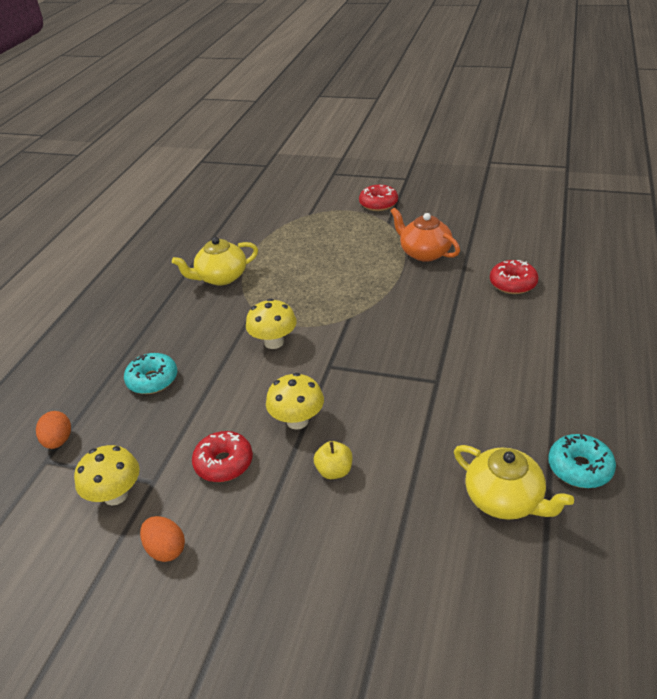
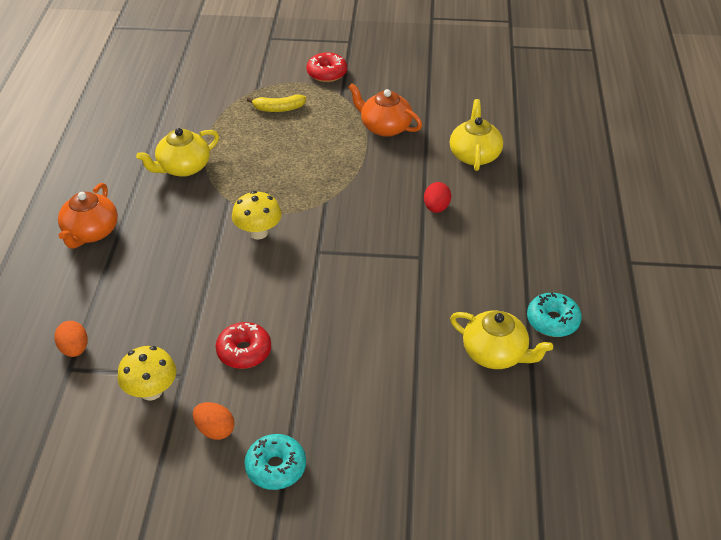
camera: 15 degrees left, 5 degrees up
turquoise donut [124,353,177,394] -> turquoise donut moved to [244,434,306,490]
yellow mushroom [266,373,324,429] -> none
yellow apple [314,441,352,479] -> none
red donut [490,260,538,294] -> yellow teapot [450,99,503,171]
none -> orange teapot [58,183,118,248]
none -> yellow banana [247,94,306,112]
none -> red egg [424,182,451,213]

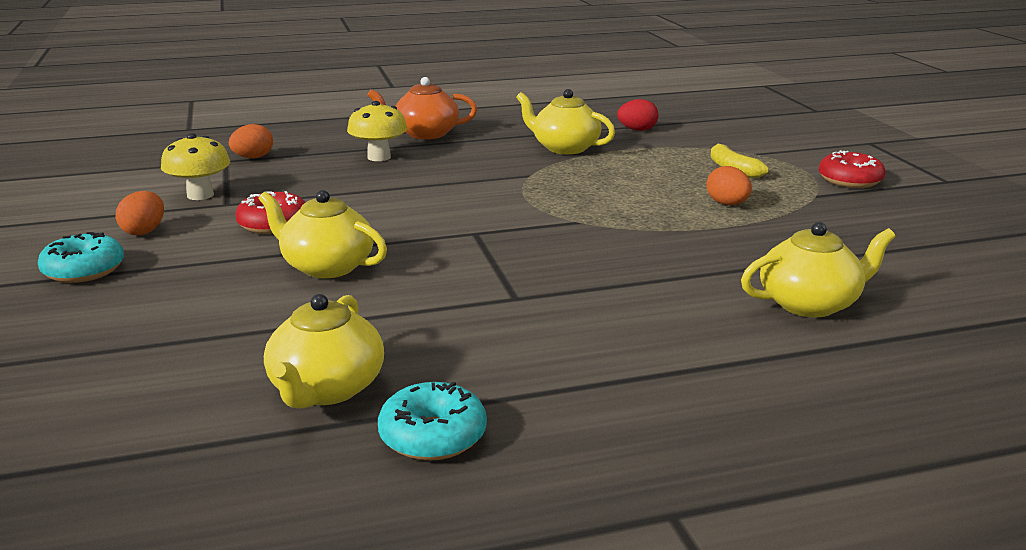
camera: 70 degrees right, 20 degrees down
yellow mushroom [232,191,282,240] -> yellow mushroom moved to [347,101,407,161]
orange teapot [348,83,422,137] -> none
red egg [424,182,451,213] -> red egg moved to [617,99,659,131]
none -> yellow teapot [259,190,387,278]
none -> orange egg [706,166,752,205]

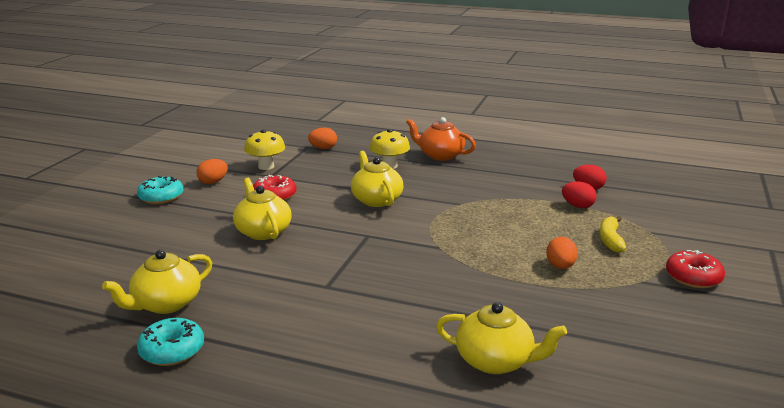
camera: 35 degrees right, 0 degrees up
yellow teapot [516,89,615,154] -> yellow teapot moved to [351,151,404,207]
none -> red egg [562,181,597,208]

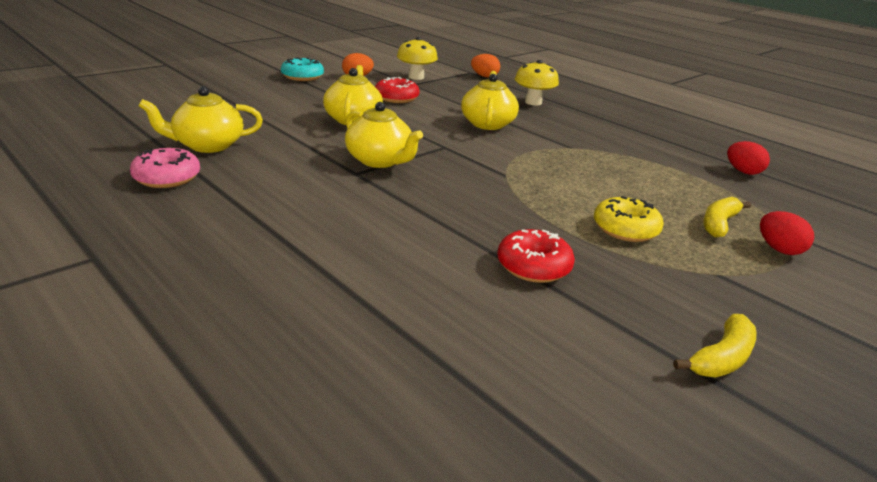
camera: 25 degrees right, 5 degrees up
turquoise donut [137,318,204,366] -> pink donut [130,148,200,188]
orange teapot [406,117,476,161] -> none
yellow teapot [436,302,567,374] -> yellow teapot moved to [345,102,423,168]
orange egg [546,237,578,269] -> yellow donut [594,196,664,242]
red egg [562,181,597,208] -> red egg moved to [760,211,814,255]
red donut [666,250,725,288] -> red donut moved to [498,229,575,283]
none -> yellow banana [674,314,757,377]

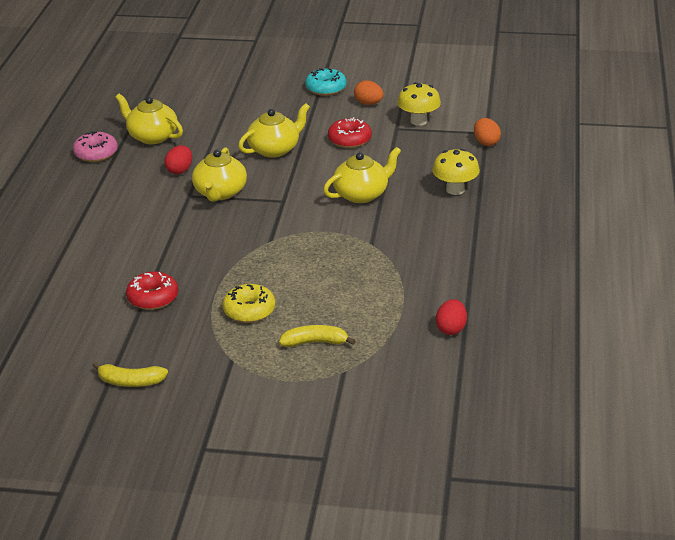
camera: 55 degrees right, 5 degrees up
red egg [760,211,814,255] -> red egg moved to [164,145,192,174]

